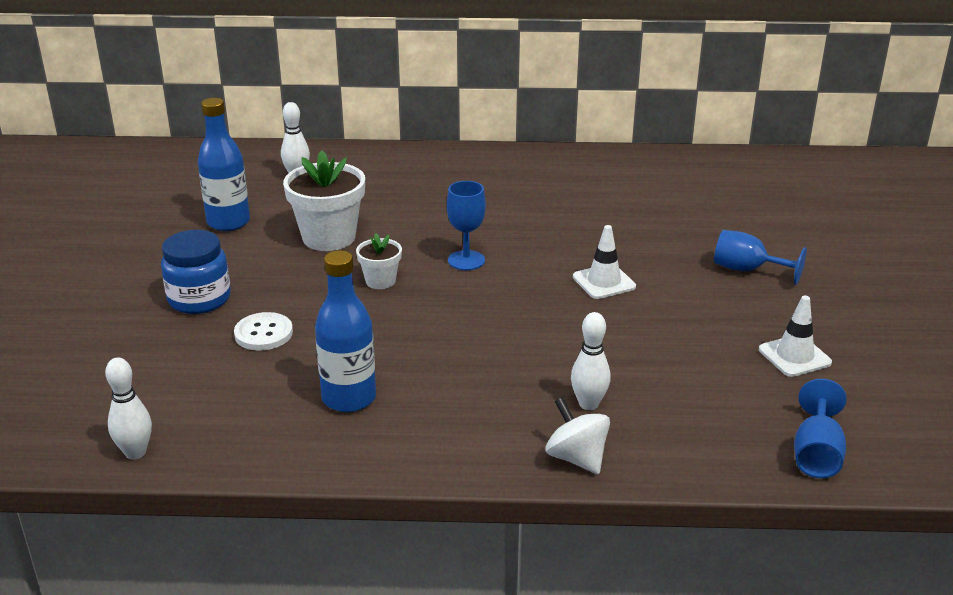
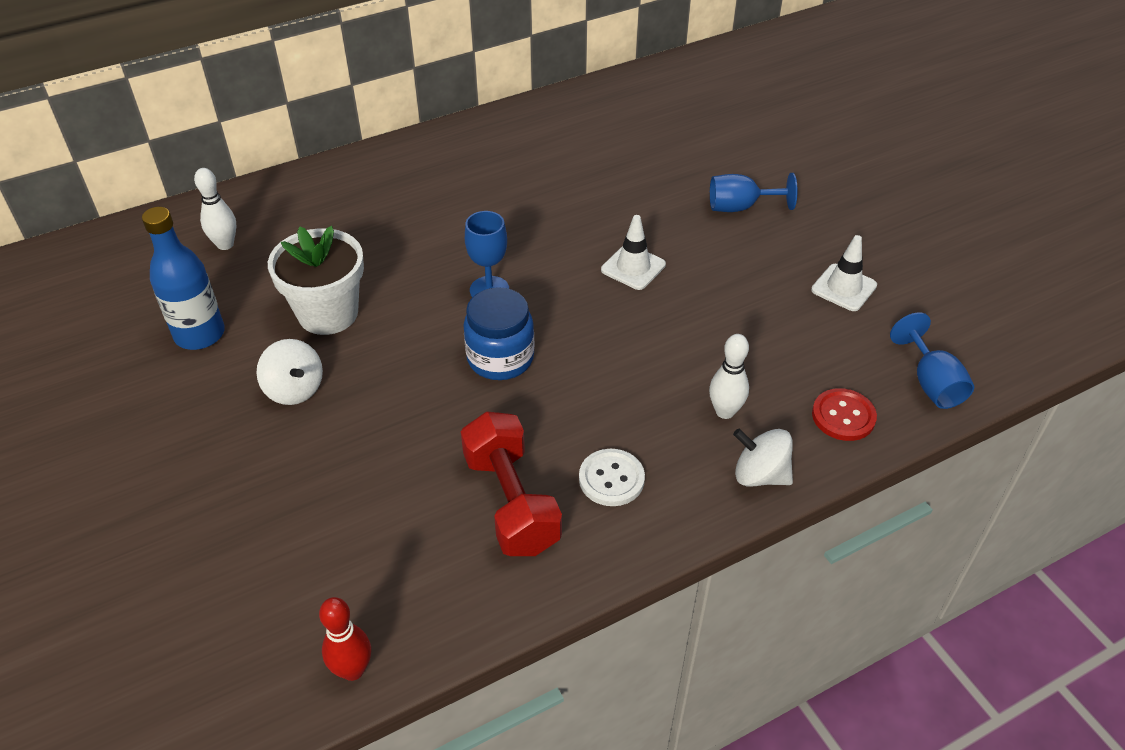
camera: 30 degrees left, 15 degrees up
white bowling pin [105,357,152,459] -> red bowling pin [319,597,371,681]
blue jar [161,230,231,314] -> blue jar moved to [463,287,535,380]
white button [234,312,293,351] -> white button moved to [579,449,645,506]
blue bottle [315,250,376,412] -> red dumbbell [461,411,562,556]
white flower pot [356,233,402,289] -> none
none -> white spinning top [256,339,323,405]
none -> red button [812,388,877,441]

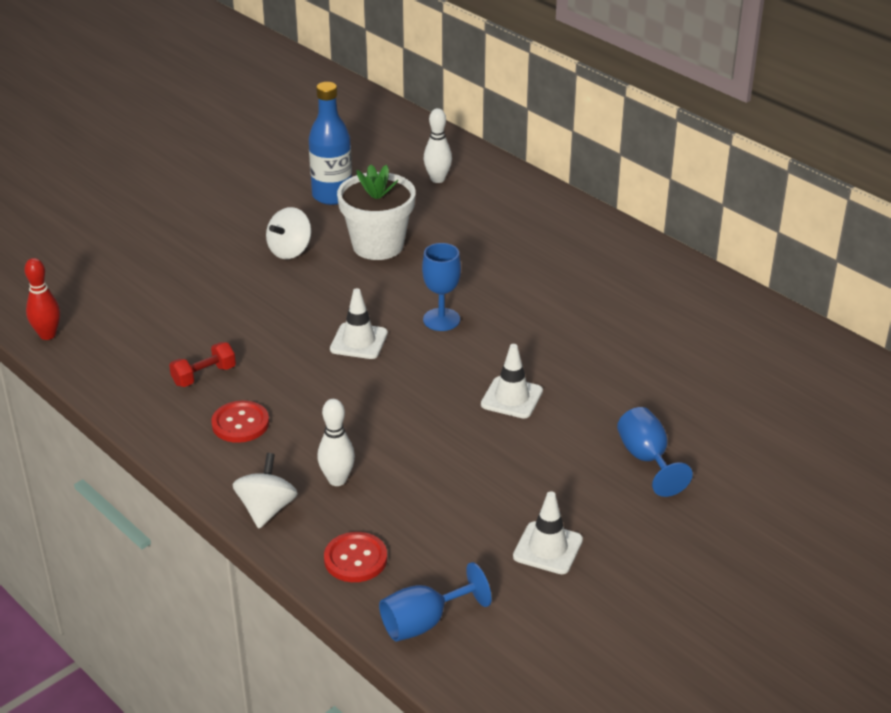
camera: 75 degrees right, 10 degrees down
red dumbbell [461,411,562,556] -> red dumbbell [169,342,236,387], size x0.53
blue jar [463,287,535,380] -> white traffic cone [330,288,388,359]
white button [579,449,645,506] -> red button [211,401,269,443]

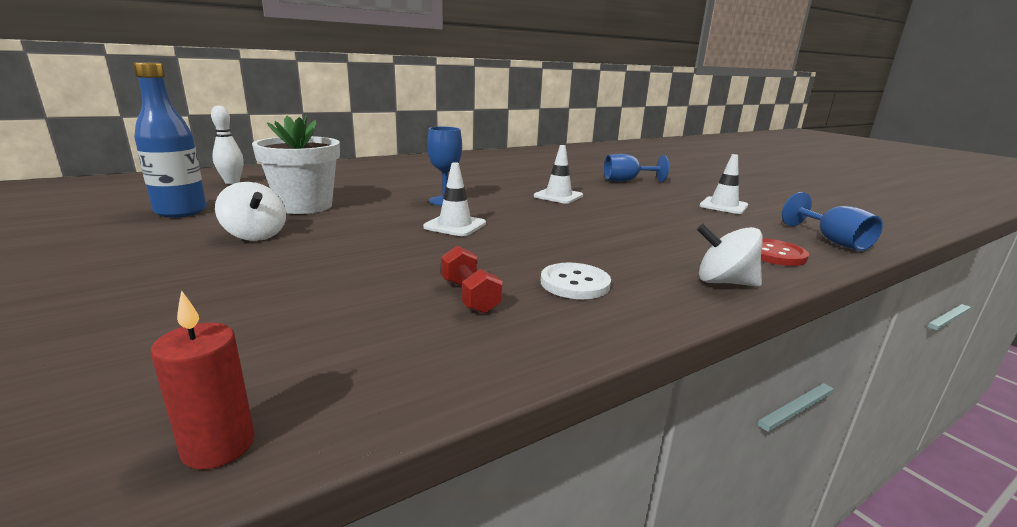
camera: 80 degrees left, 15 degrees down
red bowling pin [24,258,60,340] -> red candle [151,290,255,469]
red button [211,401,269,443] -> white button [541,263,611,299]
white bowling pin [317,399,355,486] -> none

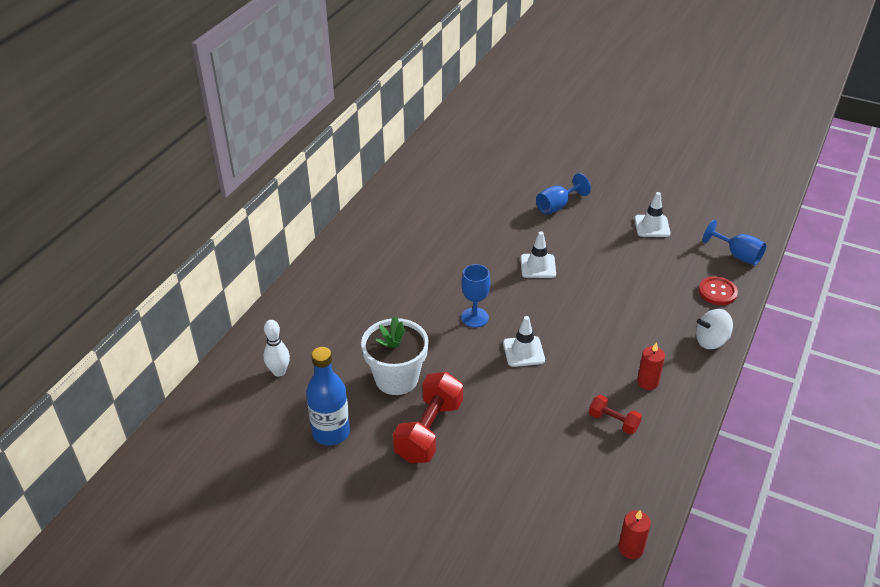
camera: 30 degrees left, 20 degrees up
white spinning top [215,182,286,241] -> red dumbbell [393,372,463,463]
white button [541,263,611,299] -> red candle [637,342,665,390]

